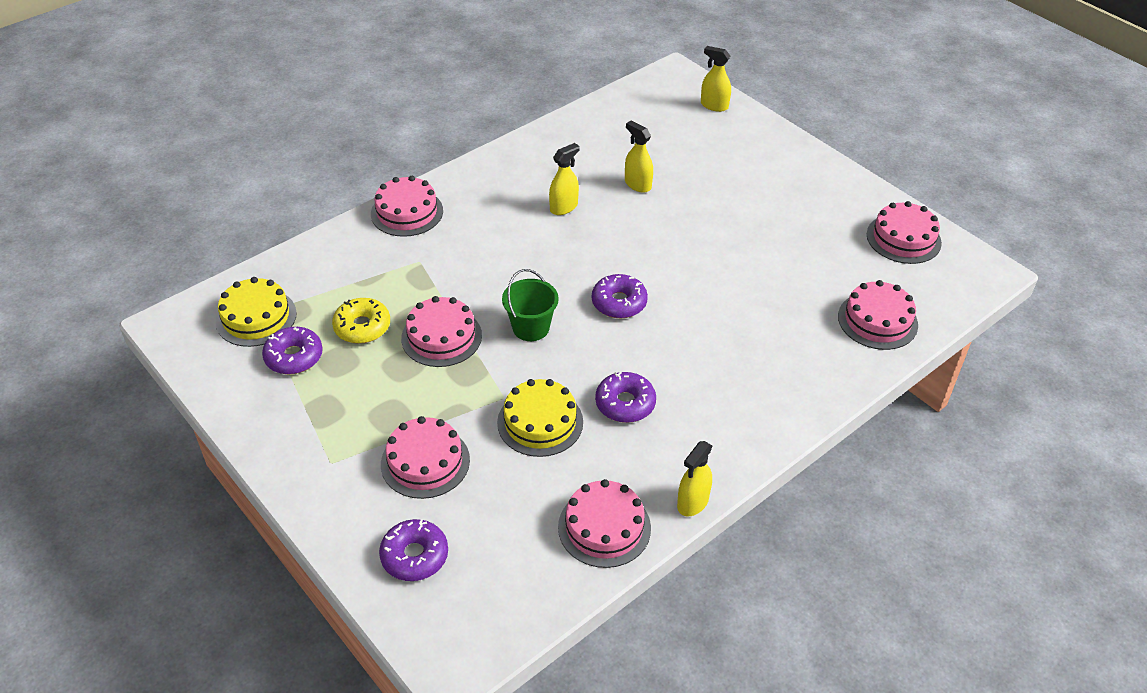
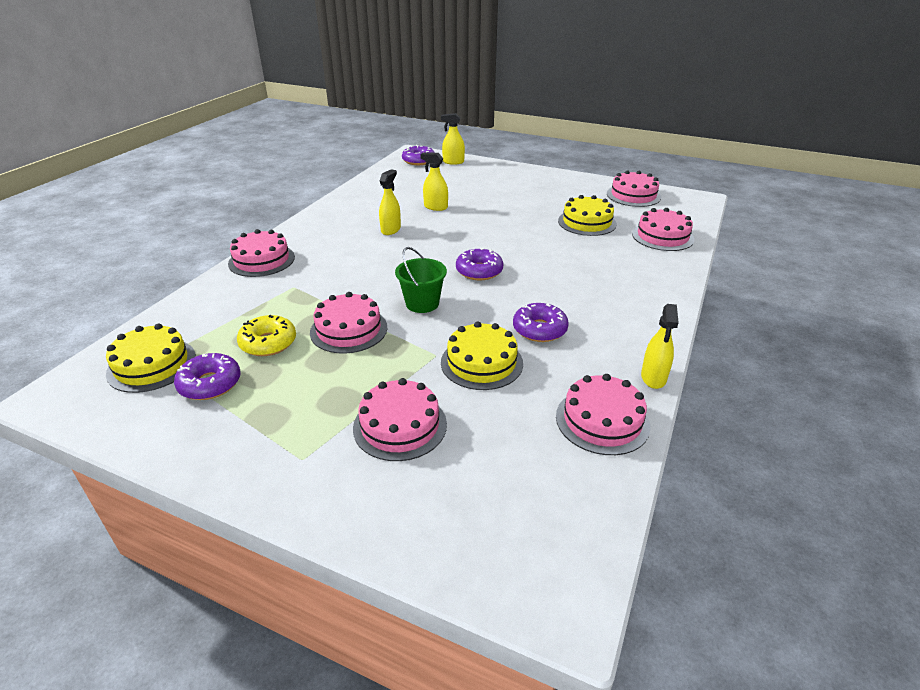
camera: 25 degrees left, 10 degrees down
purple donut [379,519,448,581] -> purple donut moved to [402,145,435,165]
none -> yellow cake [558,195,617,236]

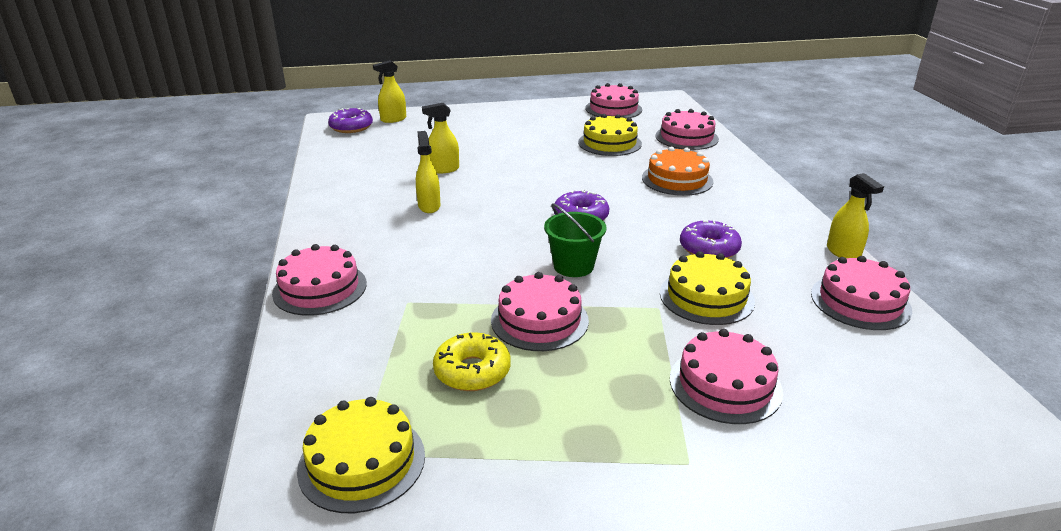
camera: 35 degrees left, 5 degrees down
purple donut [174,353,240,400] -> none
none -> orange cake [642,147,713,196]

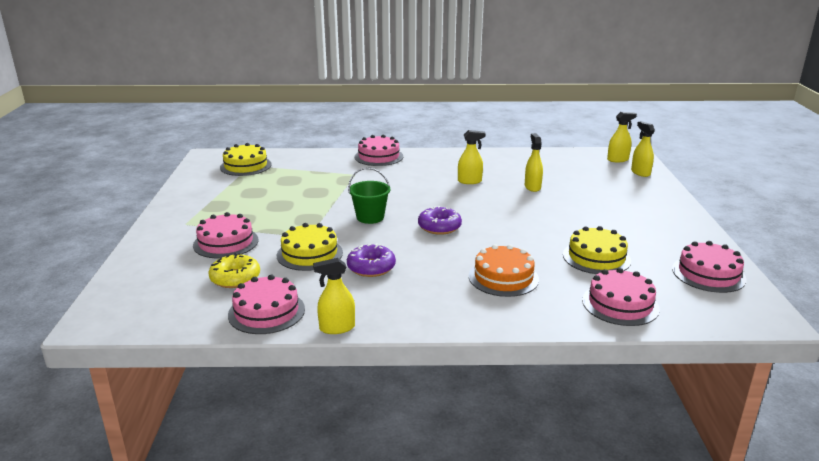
camera: 100 degrees right, 5 degrees down
purple donut [328,108,373,133] -> yellow spray bottle [607,112,637,162]
yellow donut [433,332,511,391] -> yellow donut moved to [208,253,260,288]
pink cake [491,272,589,351] -> none

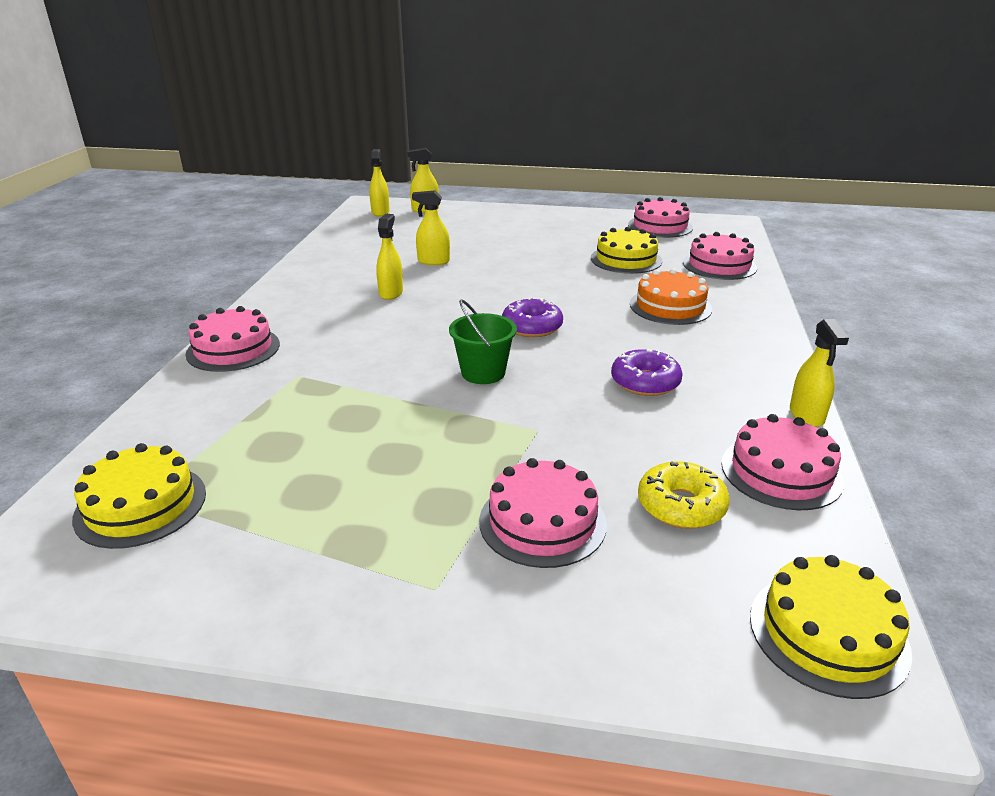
camera: 80 degrees left, 5 degrees up
yellow cake [277,223,343,271] -> yellow cake moved to [750,555,912,699]

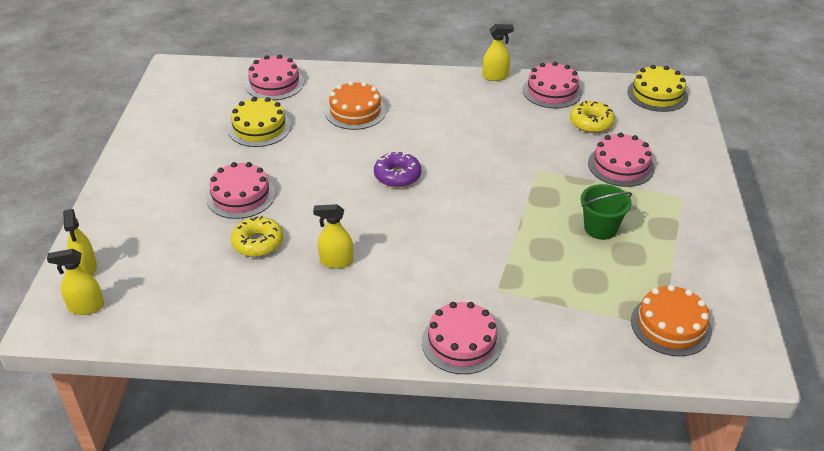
camera: 95 degrees left, 10 degrees up
yellow cake [72,443,206,549] -> orange cake [631,285,712,356]
yellow spray bottle [412,190,450,265] -> yellow donut [231,216,283,257]
green bucket [449,299,517,384] -> green bucket moved to [580,184,632,240]
purple donut [611,349,683,396] -> none
pink cake [628,197,693,238] -> pink cake moved to [206,162,275,219]

